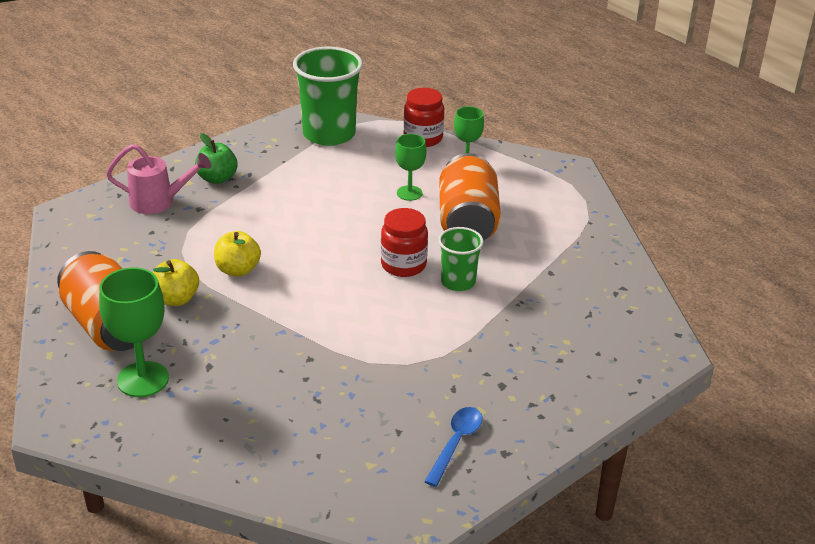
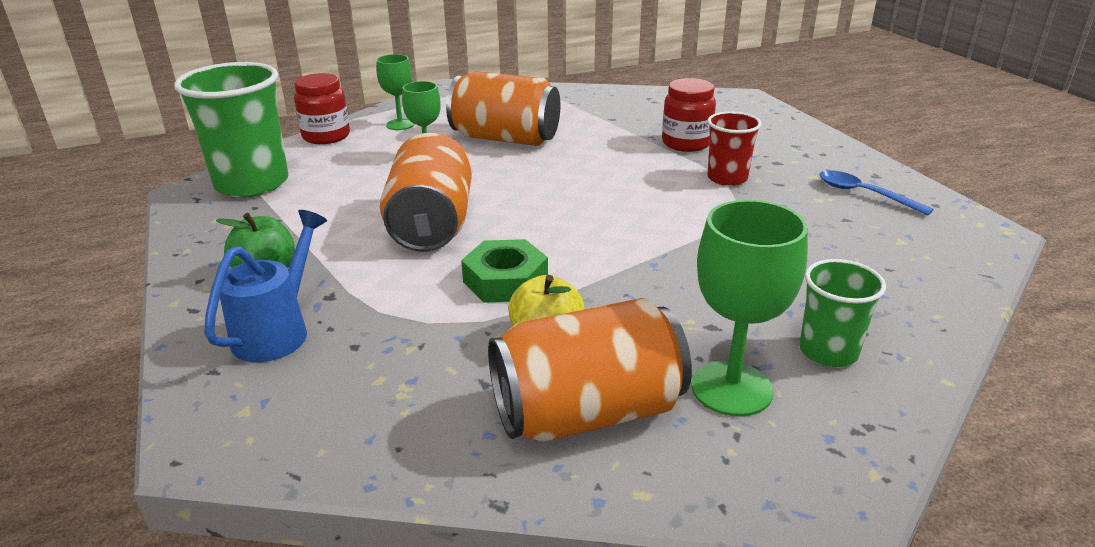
camera: 70 degrees left, 5 degrees down
pink watering can [106,144,211,214] -> blue watering can [204,210,327,362]
yellow apple [214,231,261,277] -> green nut [461,239,548,303]
red jar [381,208,428,277] -> red jar moved to [662,78,716,152]
green cup [438,227,483,291] -> green cup moved to [799,259,886,367]
none -> orange can [380,133,472,252]
none -> red cup [708,111,762,186]

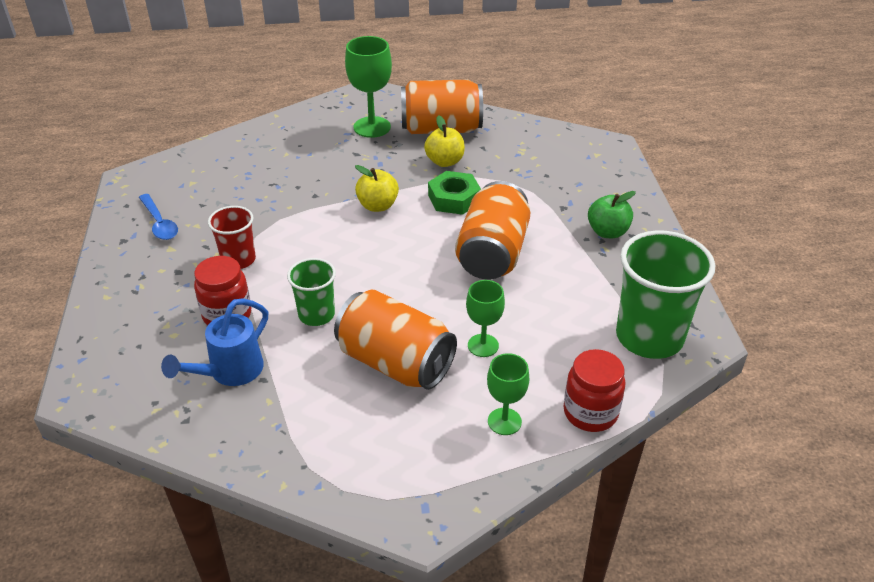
camera: 165 degrees left, 10 degrees up
blue watering can [204,210,327,362] -> blue watering can moved to [161,298,268,386]
green cup [799,259,886,367] -> green cup moved to [287,258,336,326]
none -> yellow apple [355,165,399,212]

